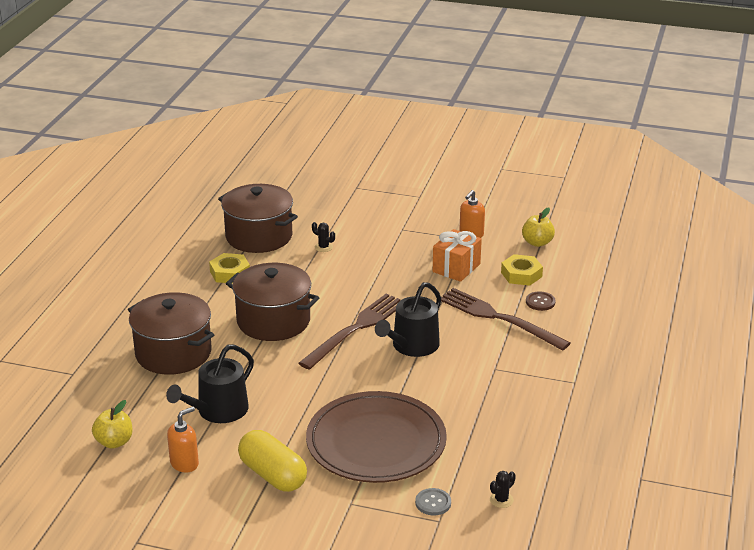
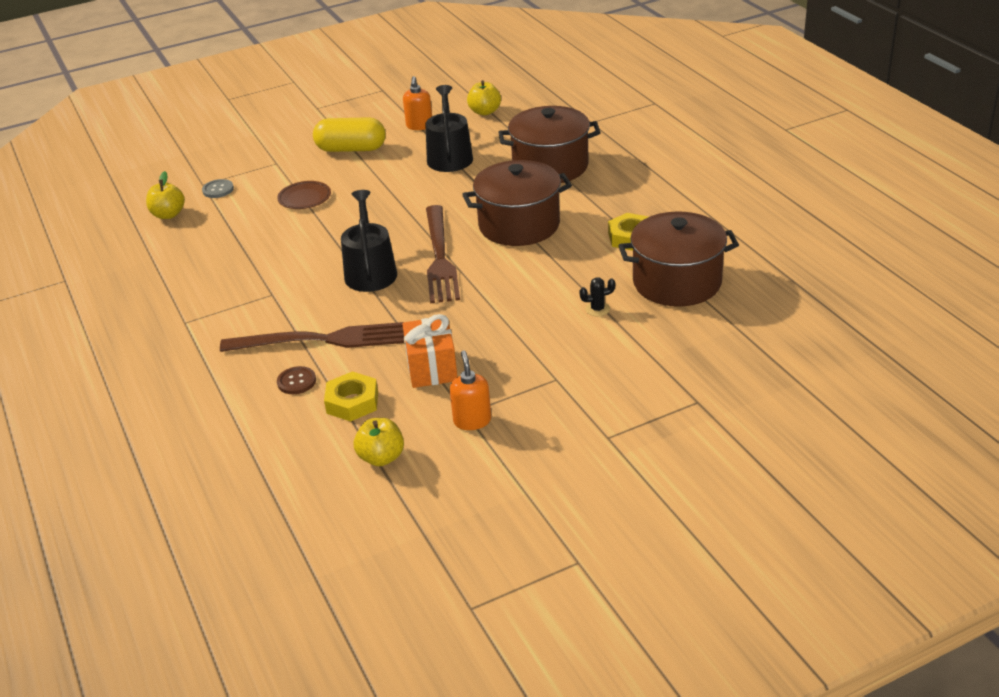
camera: 140 degrees right, 5 degrees up
brown plate [306,391,447,483] -> brown plate [277,181,331,209], size x0.41
black cactus [490,471,516,508] -> yellow apple [146,171,185,219]

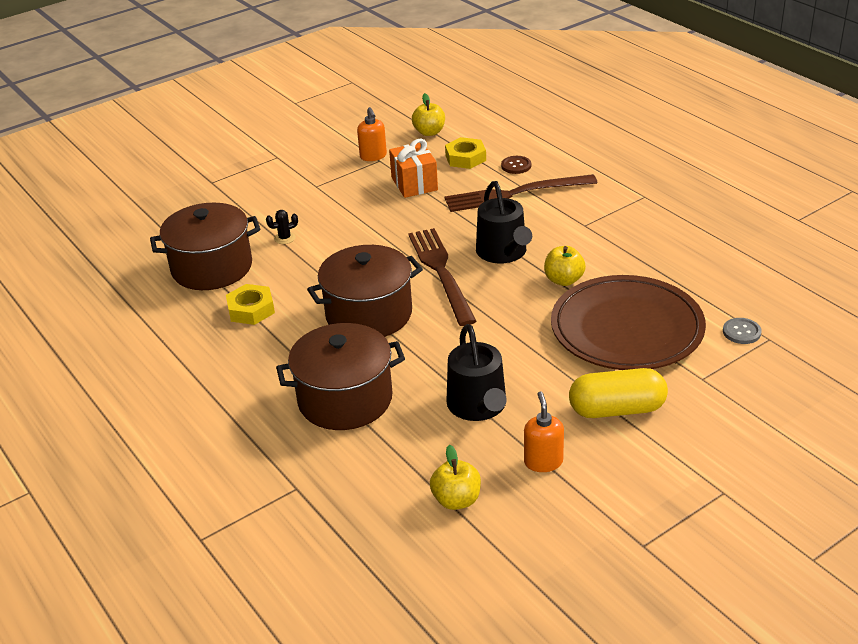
camera: 170 degrees right, 0 degrees up
yellow apple [146,171,185,219] -> yellow apple moved to [544,246,586,286]
brown plate [277,181,331,209] -> brown plate [551,275,706,370], size x2.43

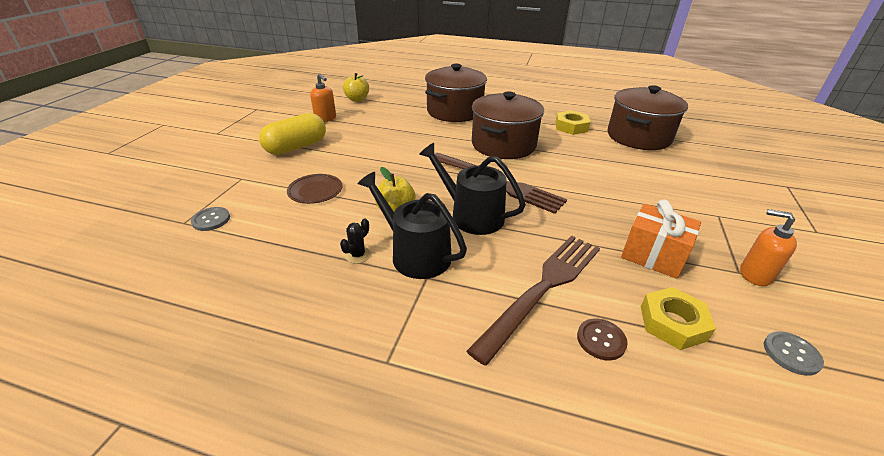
camera: 140 degrees right, 0 degrees up
black cactus [266,210,298,244] -> black cactus moved to [340,218,371,264]
yellow apple [412,93,445,136] -> grey button [764,331,824,376]
black watering can [446,324,507,421] -> black watering can moved to [358,172,467,279]
brown plate [551,275,706,370] -> brown plate [287,174,342,204], size x0.41

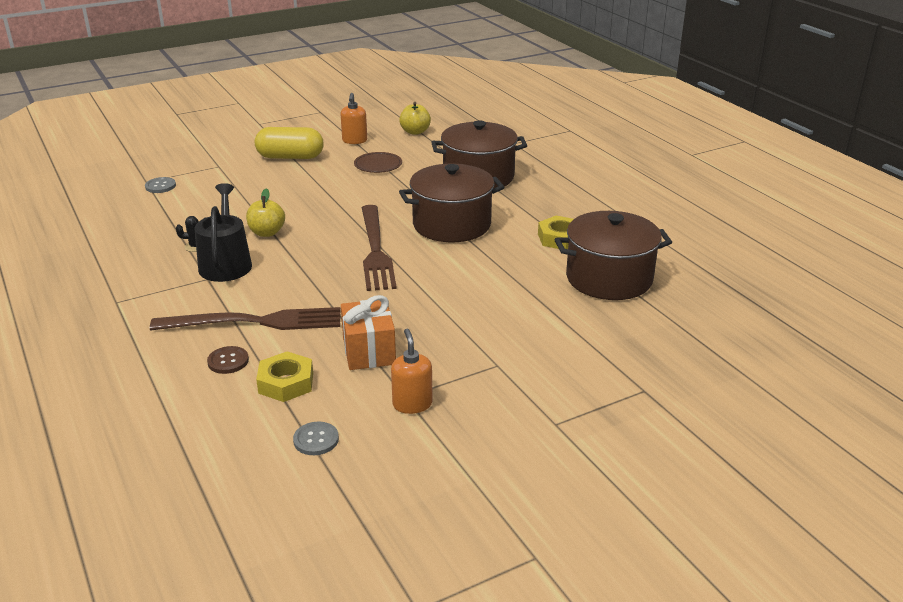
camera: 45 degrees right, 5 degrees down
brown plate [287,174,342,204] -> brown plate moved to [354,152,402,173]
black watering can [419,143,526,235] -> none

